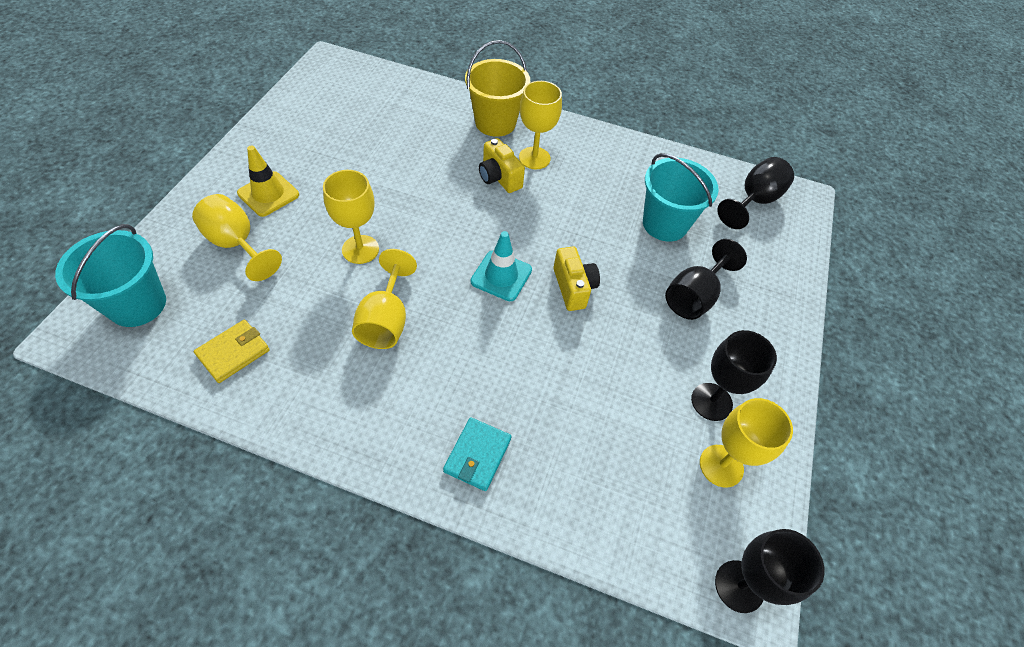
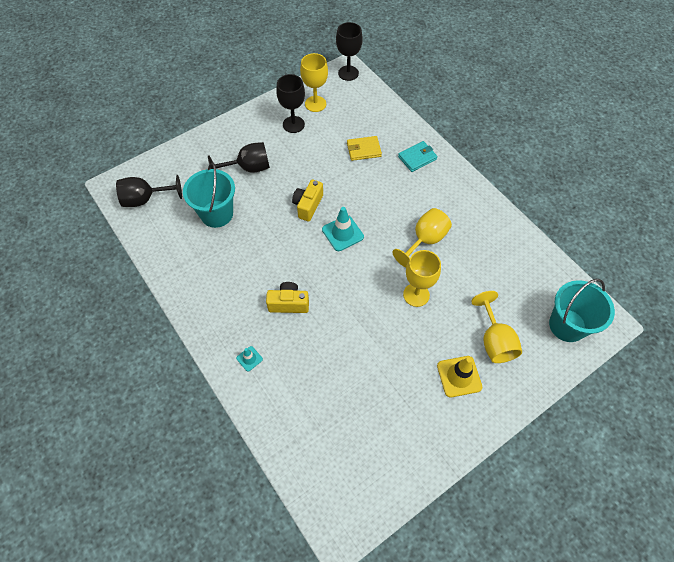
camera: 140 degrees left, 5 degrees up
yellow wallet [194,320,270,383] -> yellow wallet moved to [347,136,382,161]
yellow bucket [465,40,530,137] -> turquoise traffic cone [236,346,263,371]
yellow camera [479,138,525,193] -> yellow camera turned 90 degrees counterclockwise [266,282,309,313]
yellow goblet [519,81,562,169] -> none

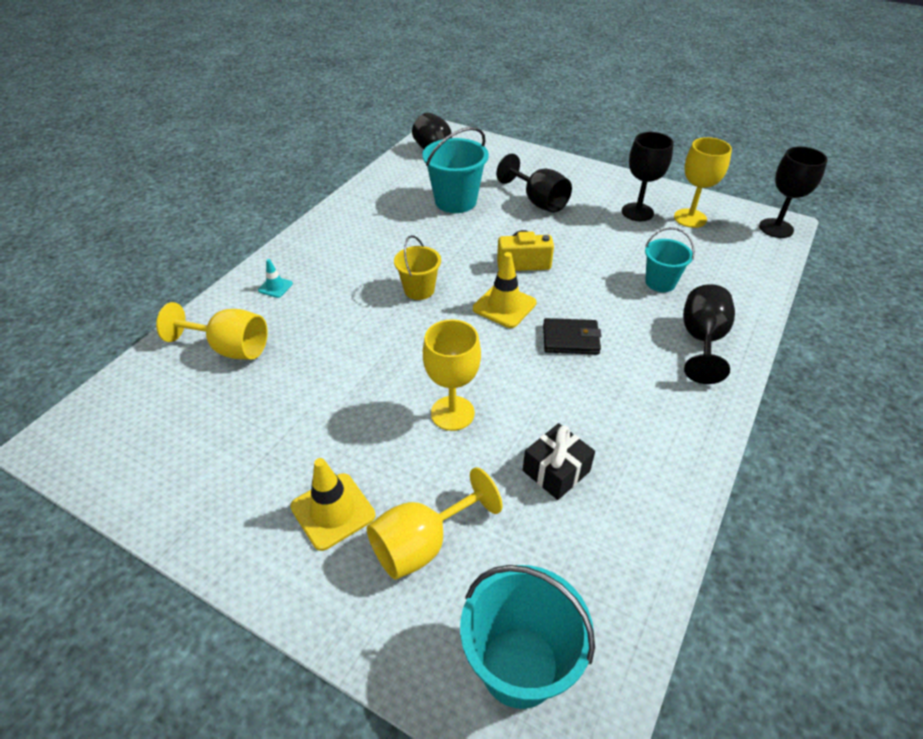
camera: 65 degrees right, 15 degrees down
yellow camera [266,282,309,313] -> none
turquoise traffic cone [322,207,364,251] -> yellow traffic cone [473,252,537,328]
yellow wallet [347,136,382,161] -> turquoise bucket [645,227,695,292]
yellow goblet [392,208,452,268] -> yellow goblet moved to [156,302,268,359]
turquoise wallet [398,141,437,172] -> black goblet [683,284,735,384]
none -> yellow bucket [394,235,441,300]
none -> black gift [523,423,595,500]
none -> black wallet [543,318,602,354]

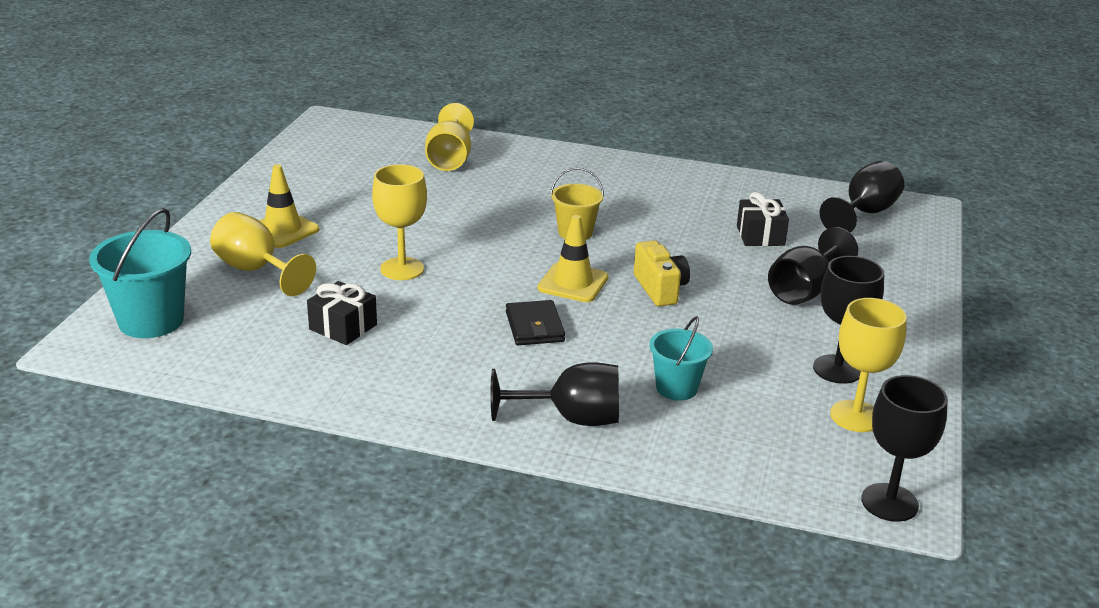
camera: 75 degrees right, 15 degrees down
turquoise traffic cone [258,259,293,298] -> none
turquoise bucket [422,127,489,213] -> black gift [737,192,789,246]

